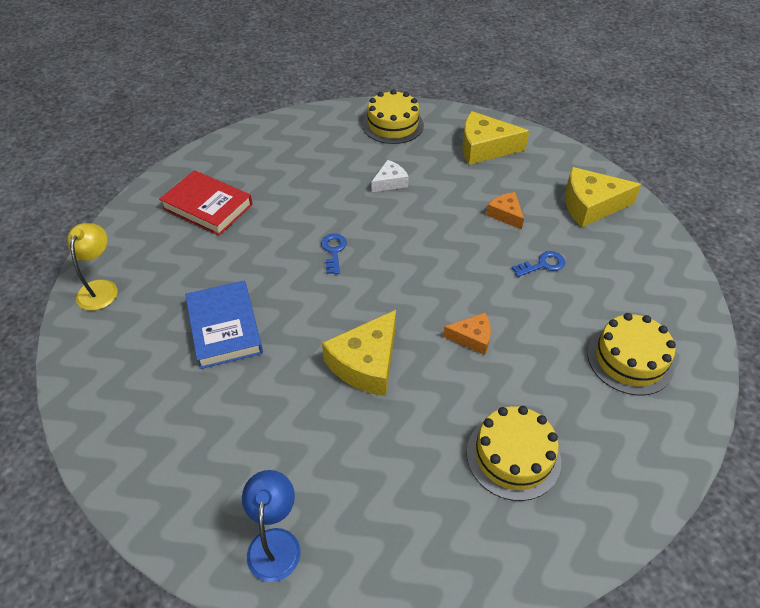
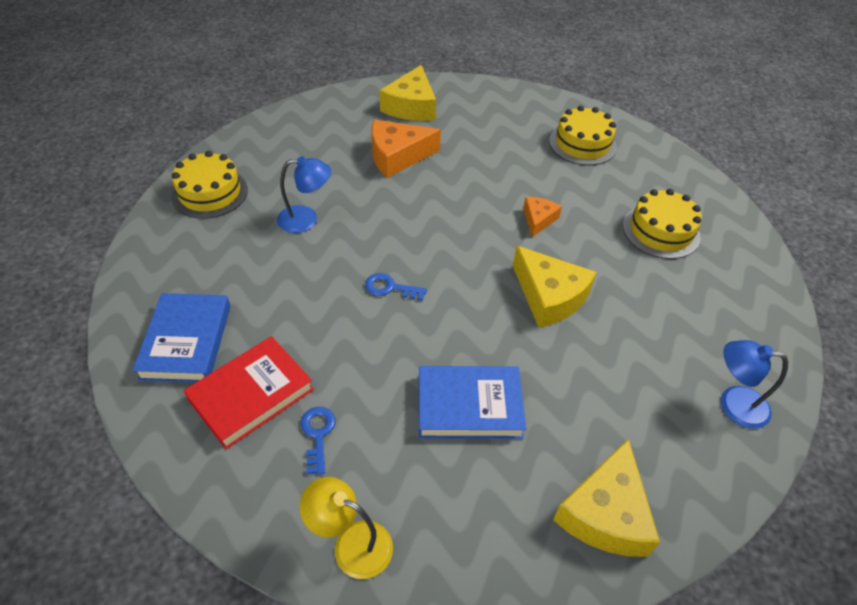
camera: 75 degrees left, 0 degrees up
white cheese [371,160,409,192] -> blue lamp [277,156,331,233]
yellow cheese [462,111,529,165] -> yellow cheese moved to [553,439,660,557]
orange cheese [486,192,524,229] -> orange cheese [371,120,441,178], size x1.78
blue key [512,251,565,277] -> blue key moved to [301,407,336,475]
none -> blue book [133,293,231,383]

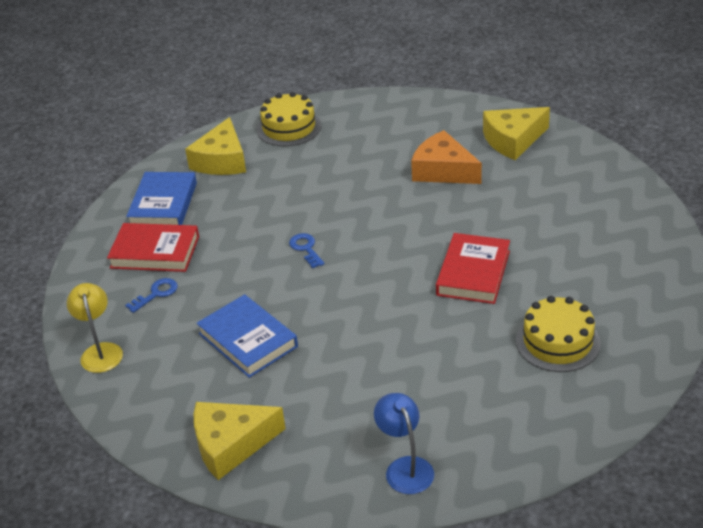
camera: 55 degrees right, 10 degrees down
blue book [133,293,231,383] -> blue book turned 45 degrees counterclockwise [126,172,197,225]
blue lamp [277,156,331,233] -> none
yellow cheese [513,246,597,328] -> yellow cheese moved to [185,117,246,175]
orange cheese [523,197,562,237] -> red book [436,233,510,304]
yellow cake [549,106,617,165] -> none

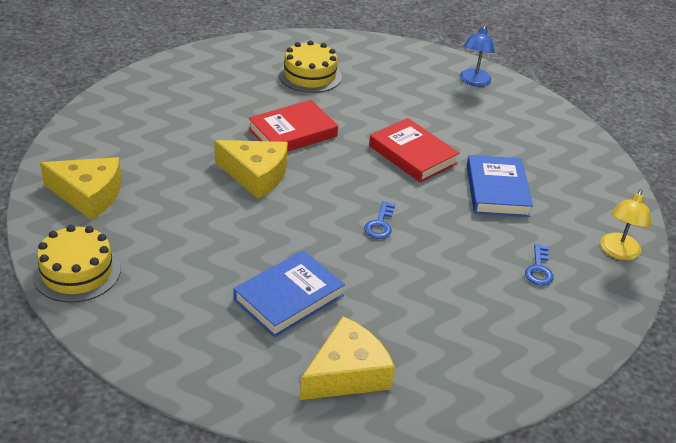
camera: 145 degrees left, 0 degrees up
red book [107,223,199,272] -> red book moved to [369,118,460,183]
blue key [125,278,178,313] -> blue key turned 75 degrees counterclockwise [525,244,554,285]
blue book [126,172,197,225] -> blue book moved to [234,250,345,337]
yellow cheese [194,402,286,480] -> yellow cheese moved to [214,140,288,199]
yellow cake [257,92,321,146] -> yellow cake moved to [33,225,121,303]
orange cheese [411,130,482,184] -> none

